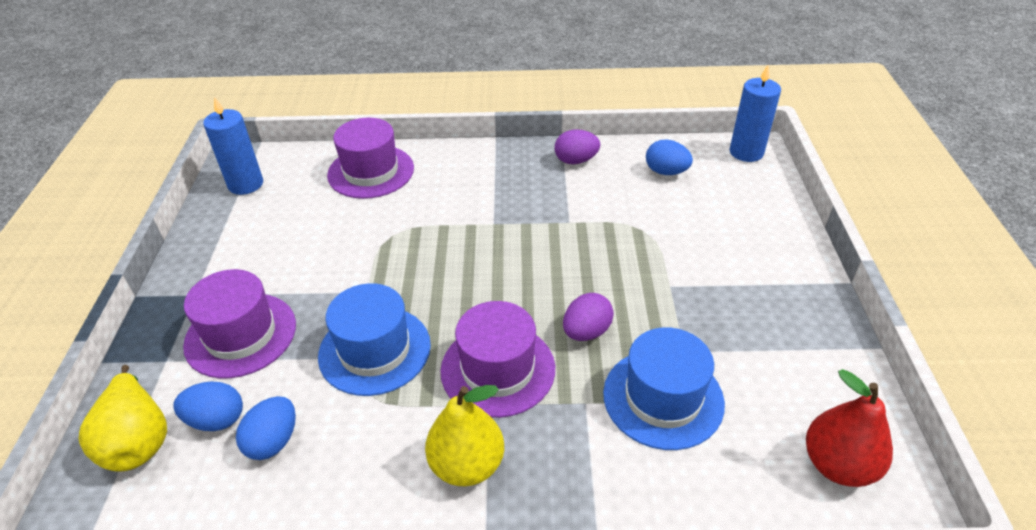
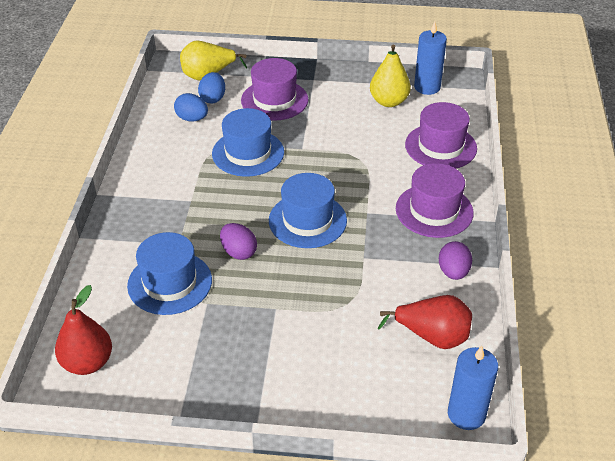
camera: 95 degrees right, 0 degrees up
yellow pear [425,385,504,486] -> yellow pear moved to [370,44,411,107]
purple hat [440,301,555,418] -> purple hat moved to [396,163,474,238]
blue egg [646,139,693,175] -> red pear [378,295,472,349]
none -> blue hat [269,173,347,248]

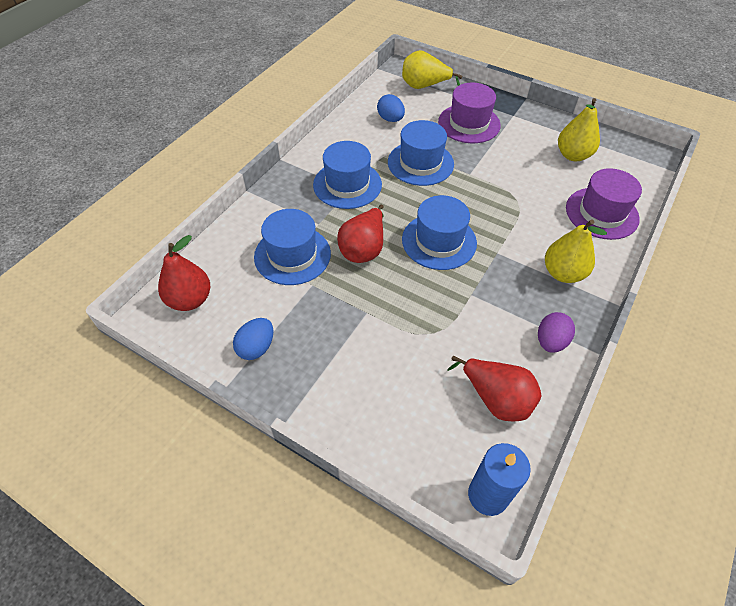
camera: 25 degrees right, 10 degrees up
blue egg [198,72,225,103] -> blue egg moved to [233,318,274,360]
purple egg [220,223,257,260] -> red pear [337,205,384,263]
purple hat [396,163,474,238] -> yellow pear [545,220,607,283]
blue candle [414,21,447,95] -> none
none -> blue hat [313,141,382,209]

